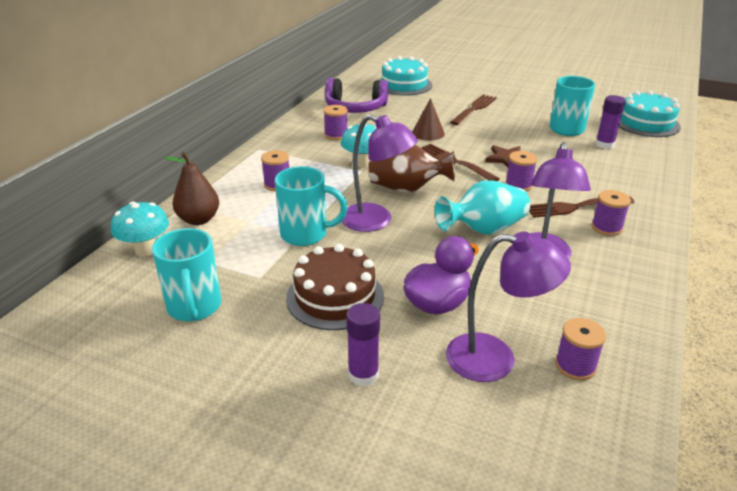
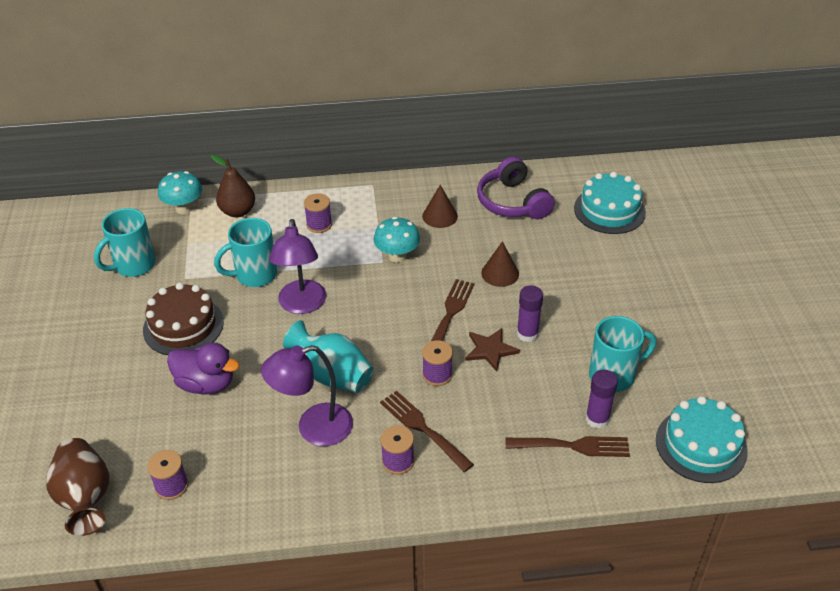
camera: 60 degrees right, 10 degrees up
turquoise mug [275,166,348,246] -> turquoise mug turned 90 degrees clockwise [214,218,277,287]
purple spool [323,105,348,140] -> brown cone [422,185,458,228]
purple glue stick [346,303,380,386] -> purple glue stick moved to [517,285,543,342]
brown vase [369,145,455,193] -> brown vase moved to [46,438,110,536]
purple lamp [446,231,571,382] -> none
brown fork [450,94,497,125] -> brown fork moved to [505,436,630,457]

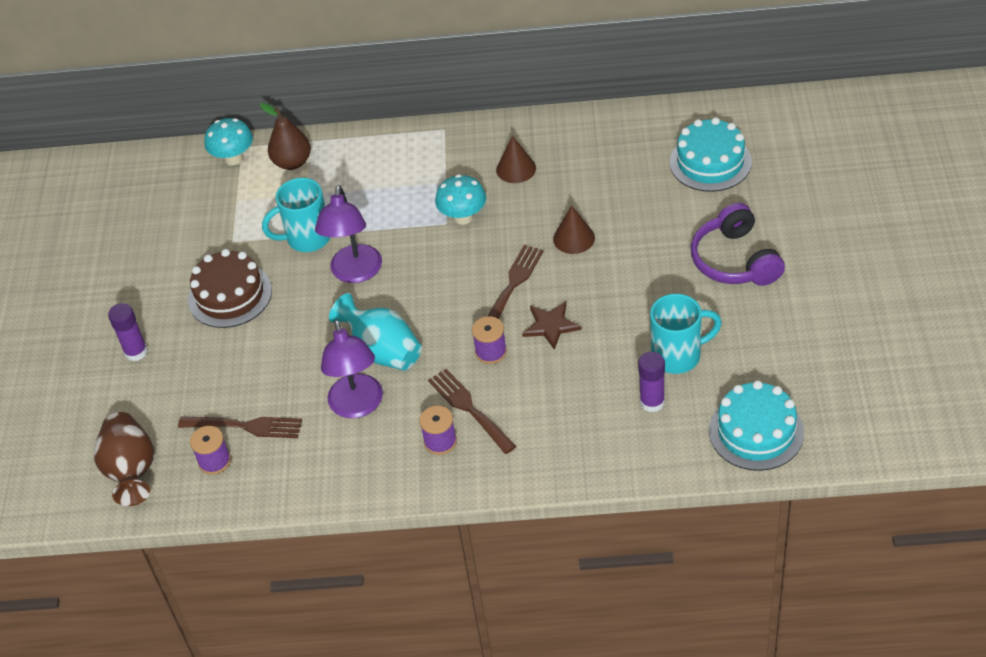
camera: 10 degrees right, 5 degrees up
turquoise mug [94,208,156,277] -> none
purple duck [167,342,239,394] -> none
purple lamp [261,345,353,446] -> purple lamp turned 90 degrees counterclockwise [321,319,383,418]
purple spool [304,194,332,233] -> none
purple headphones [477,157,555,219] -> purple headphones moved to [691,203,785,286]
brown fork [505,436,630,457] -> brown fork moved to [178,417,302,438]
purple glue stick [517,285,543,342] -> purple glue stick moved to [108,303,148,361]

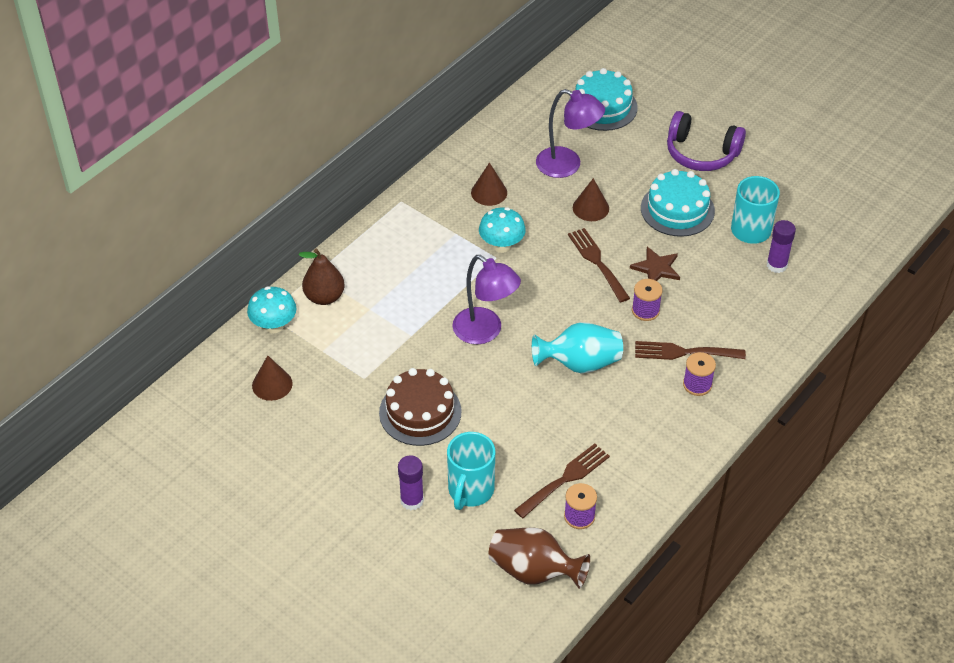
camera: 55 degrees left, 0 degrees up
turquoise mug [262,178,330,252] -> turquoise mug moved to [447,432,495,510]
purple lamp [321,319,383,418] -> purple lamp moved to [536,89,605,178]
turquoise cake [709,380,804,471] -> turquoise cake moved to [641,169,715,237]
none -> brown cone [252,356,293,401]

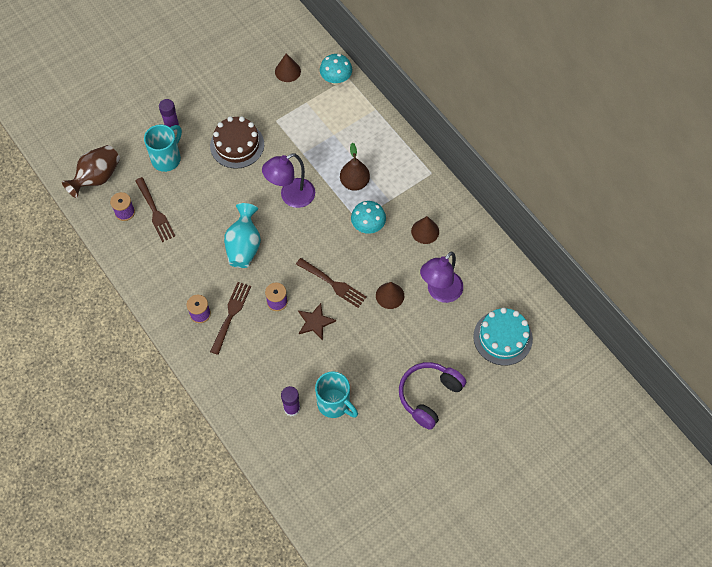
camera: 105 degrees right, 15 degrees up
brown pear [299,249,345,305] -> brown pear moved to [340,143,370,191]
turquoise mug [447,432,495,510] -> turquoise mug turned 90 degrees clockwise [144,125,182,172]
brown fork [568,228,630,302] -> brown fork turned 45 degrees clockwise [296,258,366,308]
turquoise cake [641,169,715,237] -> none

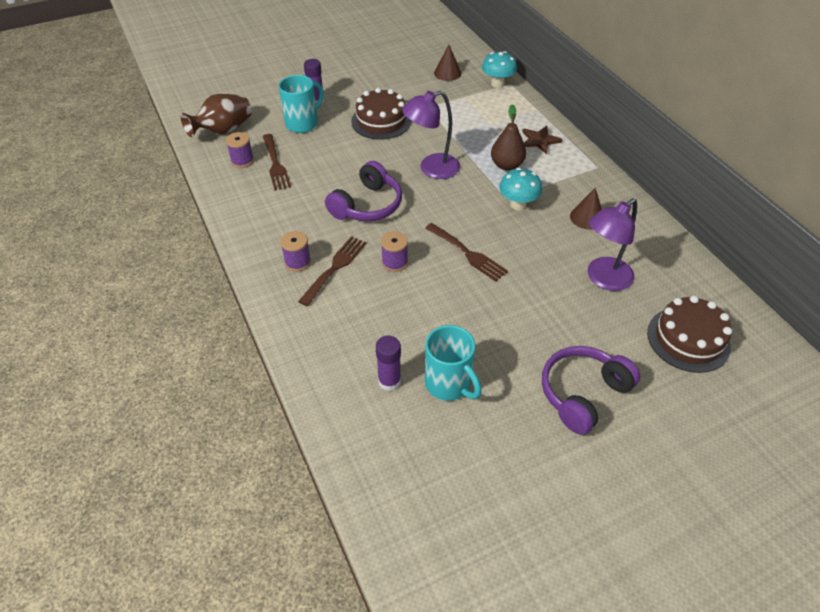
camera: 10 degrees right, 15 degrees down
turquoise vase [224,203,261,268] -> purple headphones [325,161,402,221]
brown star [298,303,336,340] -> brown star moved to [522,126,562,154]
brown cone [376,282,404,309] -> none
turquoise cake [473,307,533,366] -> brown cake [647,295,732,373]

